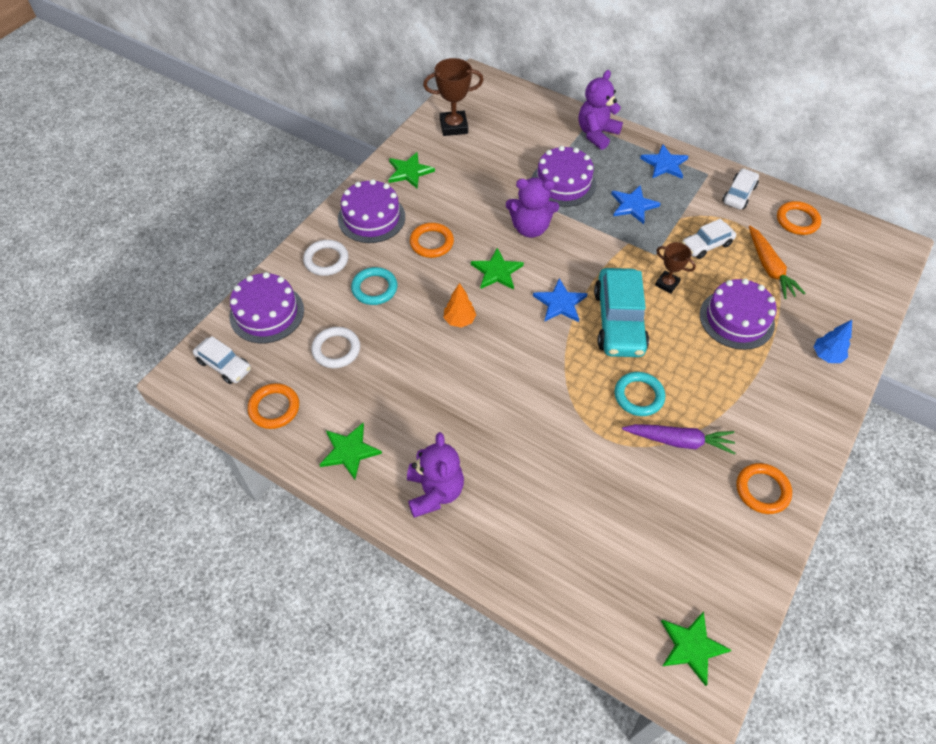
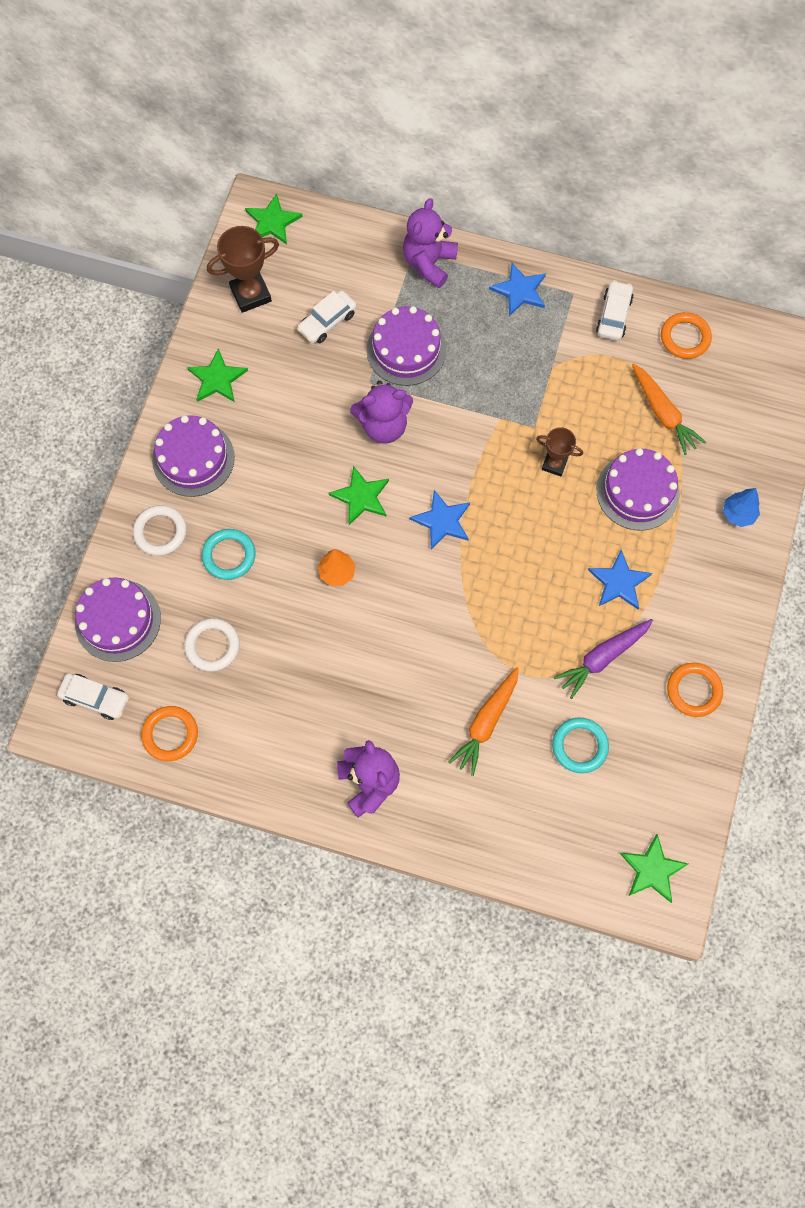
camera: 15 degrees left, 15 degrees up
green star [319,423,382,480] -> green star moved to [245,193,303,245]
orange ring [410,223,454,258] -> none
turquoise car [594,268,649,357] -> none
blue star [611,185,661,224] -> blue star moved to [588,550,652,609]
turquoise ring [615,372,665,416] -> turquoise ring moved to [552,718,609,773]
purple carrot [622,424,736,455] -> purple carrot turned 150 degrees clockwise [554,619,653,699]
white car [682,219,736,259] -> white car moved to [297,290,357,343]
none -> orange carrot [448,667,519,776]

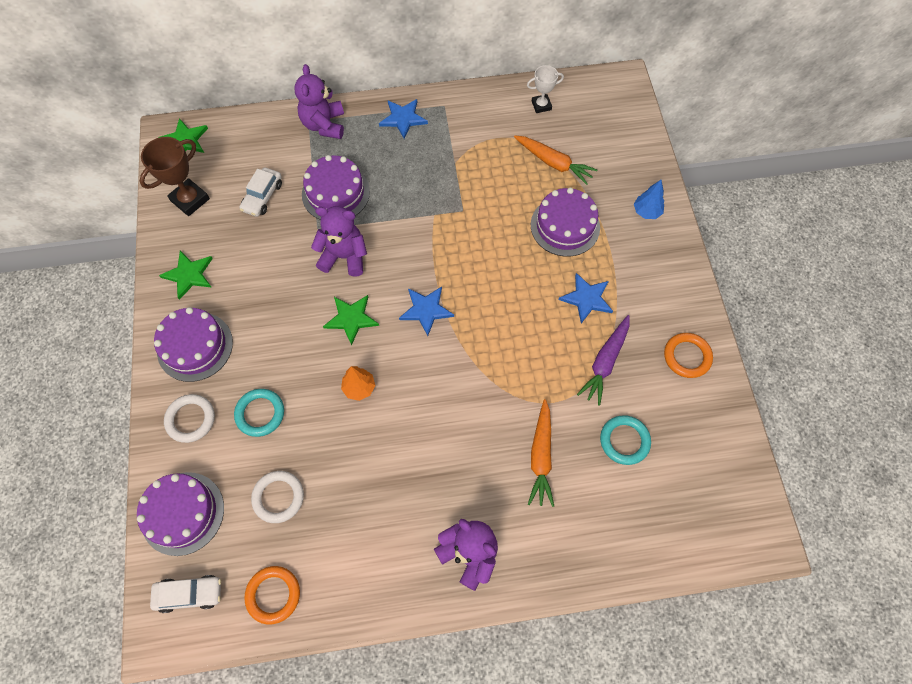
camera: 25 degrees left, 5 degrees down
purple teddy bear [350,381,413,444] -> purple teddy bear turned 135 degrees counterclockwise [311,206,367,277]
brown trophy [536,427,583,476] -> none
white car [596,280,634,340] -> none
green star [620,834,688,903] -> none
orange ring [661,312,712,359] -> white trophy [527,65,564,113]

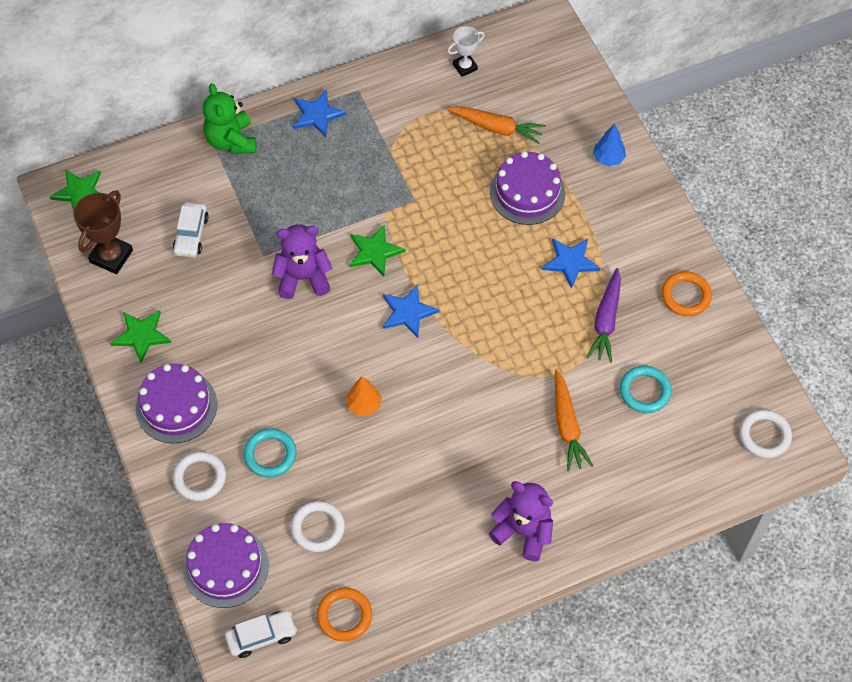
camera: 15 degrees left, 5 degrees down
purple teddy bear [294,64,344,139] -> green teddy bear [203,83,257,154]
purple cake [302,155,370,220] -> none
green star [323,295,379,345] -> green star moved to [350,225,405,276]
none -> white ring [739,409,792,458]

